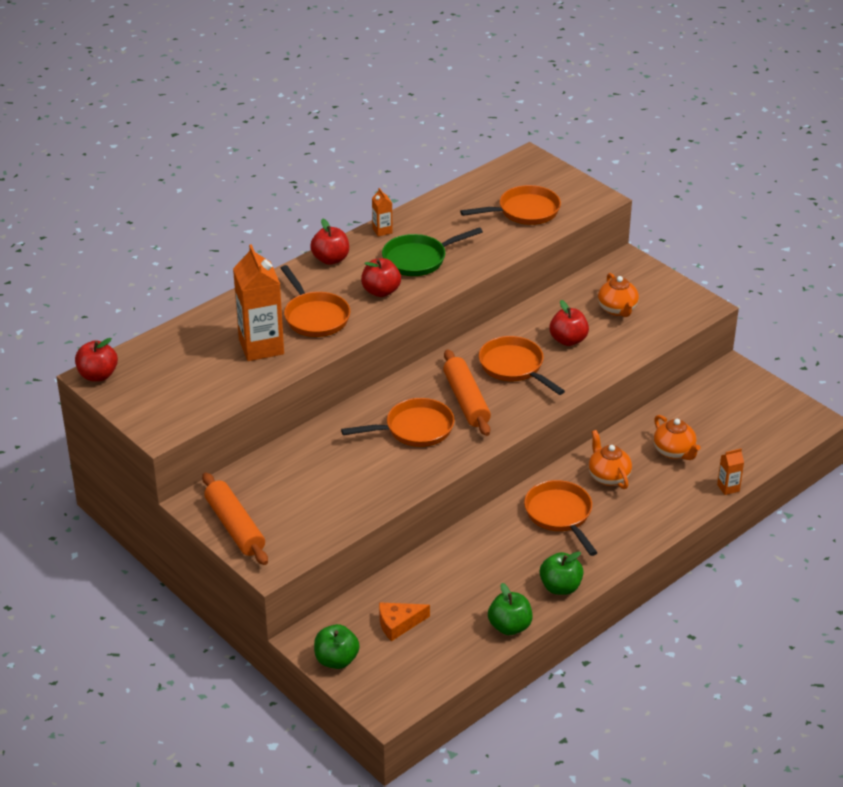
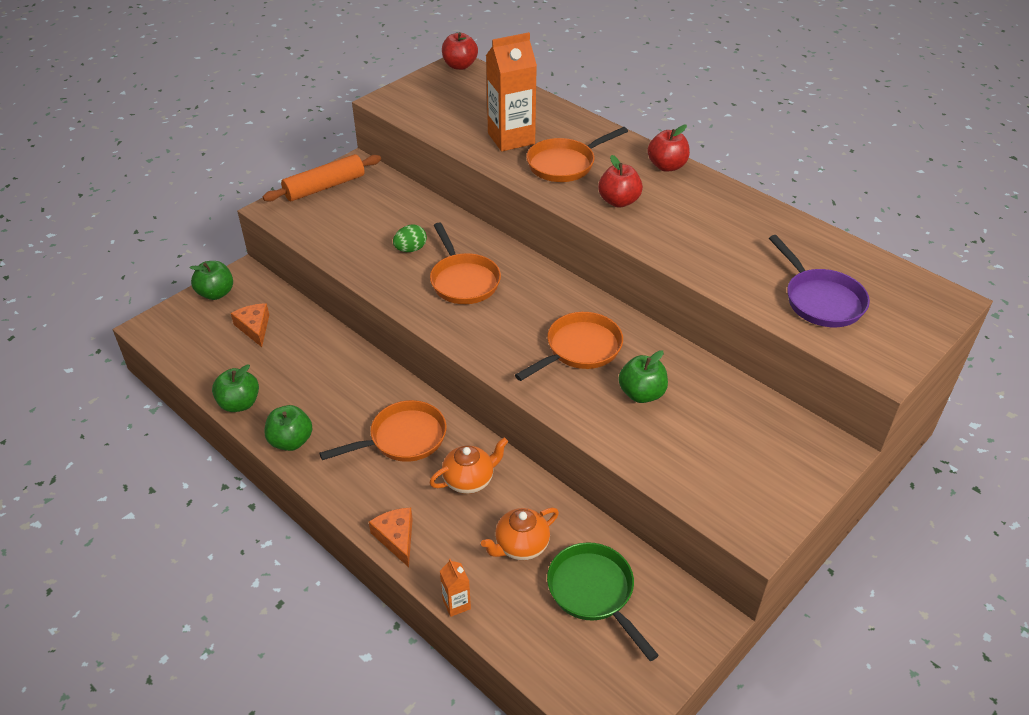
camera: 85 degrees right, 5 degrees up
orange carton [372,188,393,237] -> none
green pan [382,227,483,276] -> green pan moved to [547,542,659,661]
orange rolling pin [443,349,491,436] -> none
orange pan [460,185,561,225] -> purple pan [769,235,870,327]
red apple [549,300,589,346] -> green apple [618,350,668,403]
orange teapot [598,273,639,317] -> none
none -> orange cheese [369,508,413,567]
none -> green egg [393,224,427,252]

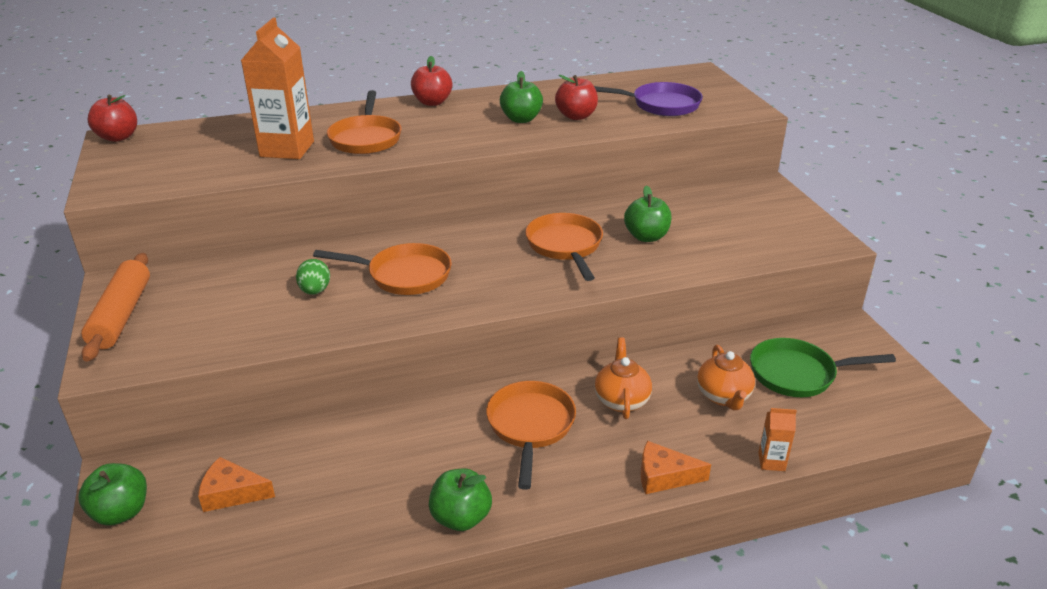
camera: 60 degrees left, 10 degrees down
green apple [212,364,259,412] -> green apple moved to [500,71,543,123]
red apple [598,155,643,208] -> red apple moved to [555,75,598,120]

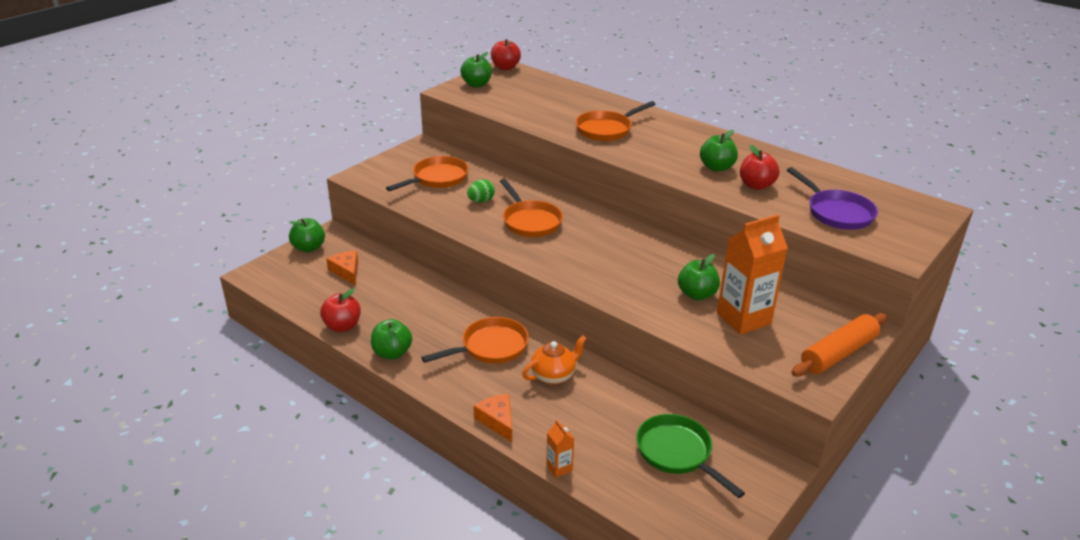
camera: 55 degrees right, 0 degrees up
orange rolling pin [81,253,150,362] -> orange rolling pin moved to [791,313,887,376]
orange carton [241,18,314,159] -> orange carton moved to [717,214,788,335]
red apple [411,56,452,106] -> red apple moved to [320,288,361,332]
orange pan [525,213,603,281] -> orange pan moved to [386,156,469,191]
orange teapot [697,345,755,410] -> none
none -> green apple [460,52,492,87]

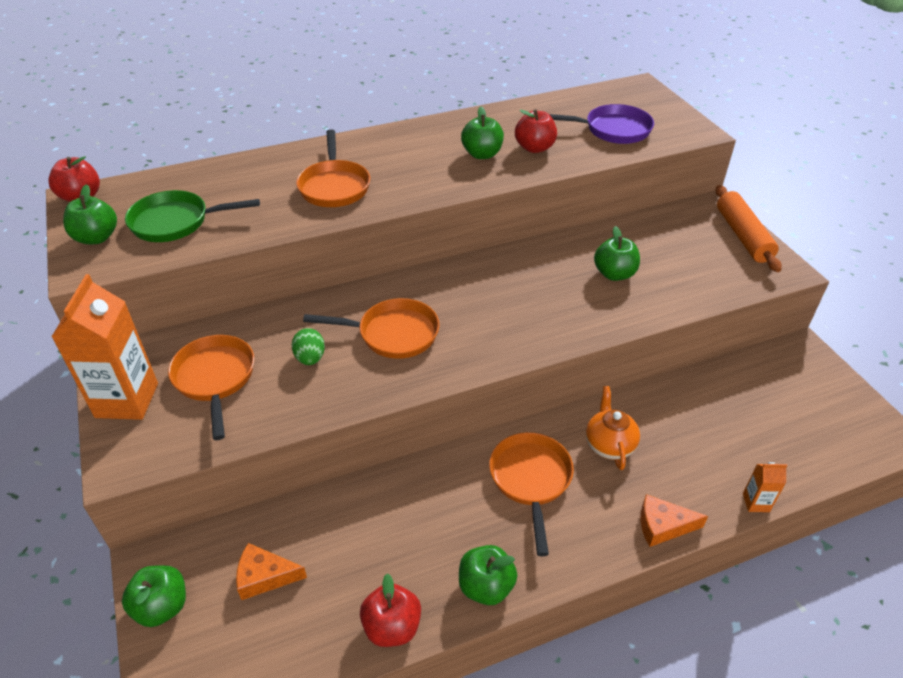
camera: 60 degrees left, 10 degrees up
green pan [636,414,745,498] -> green pan moved to [125,190,260,242]
orange carton [717,214,788,335] -> orange carton moved to [51,274,158,420]

